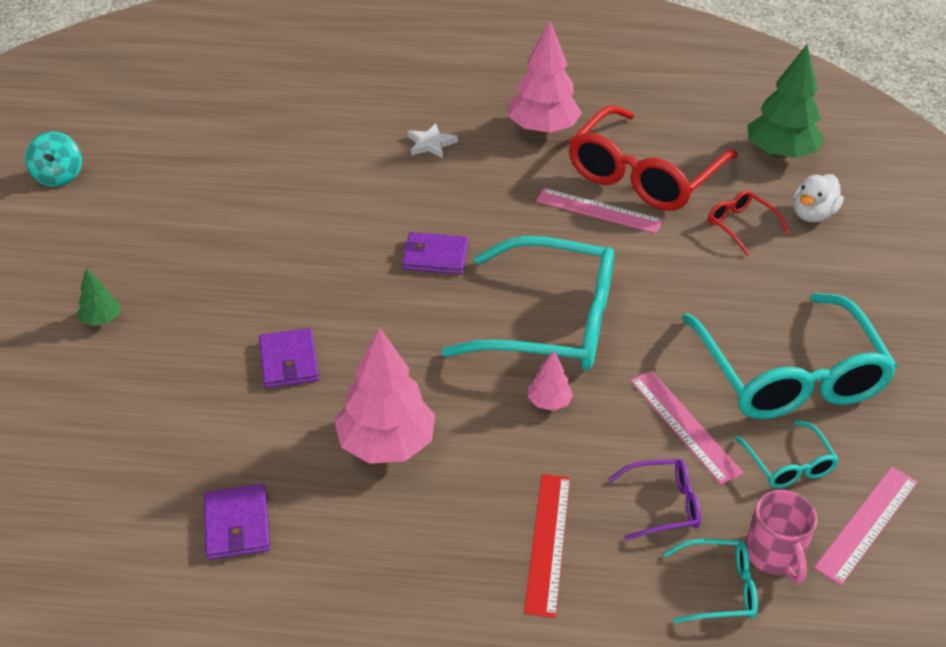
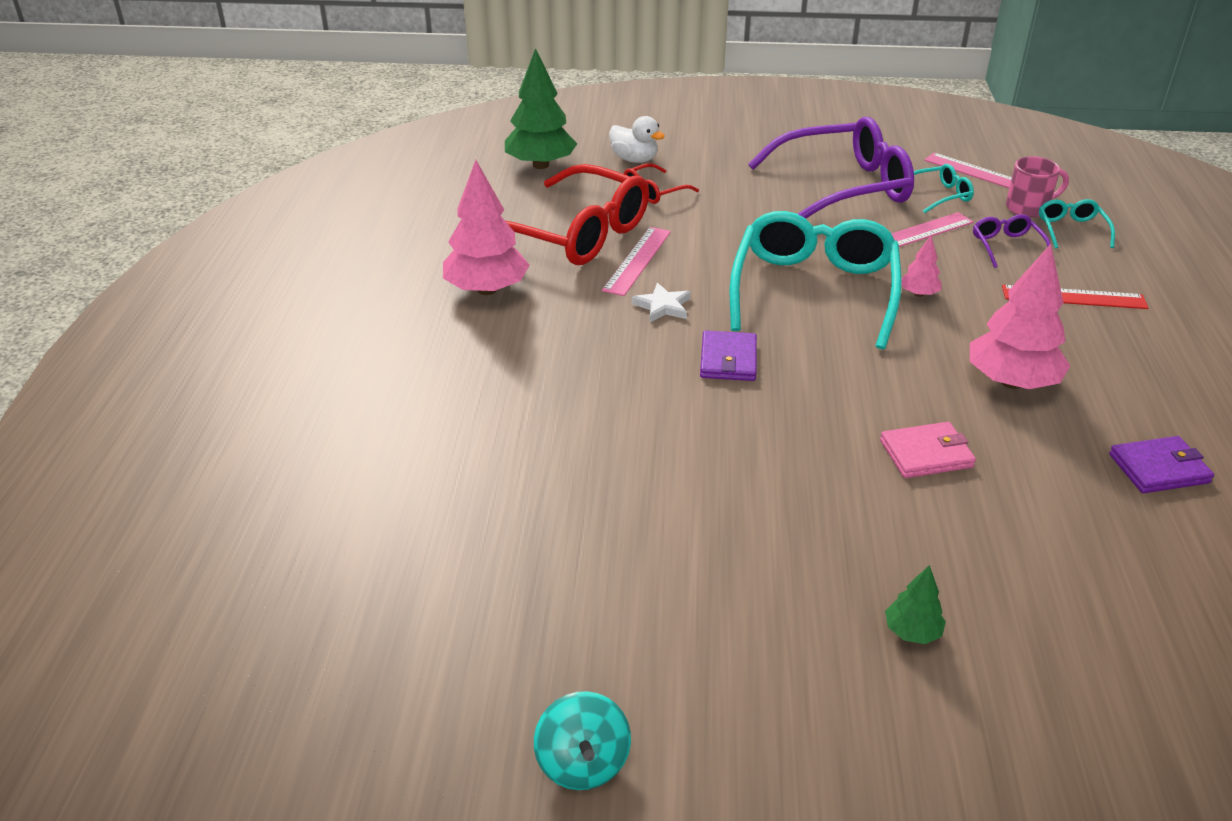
camera: 90 degrees left, 5 degrees down
turquoise spinning top [25,132,82,187] -> turquoise spinning top turned 90 degrees clockwise [534,691,631,790]
purple wallet [259,328,319,388] -> pink wallet [880,422,976,478]
white star [407,123,458,158] -> white star moved to [632,283,691,322]
turquoise glasses [682,293,897,419] -> purple glasses [748,117,914,218]

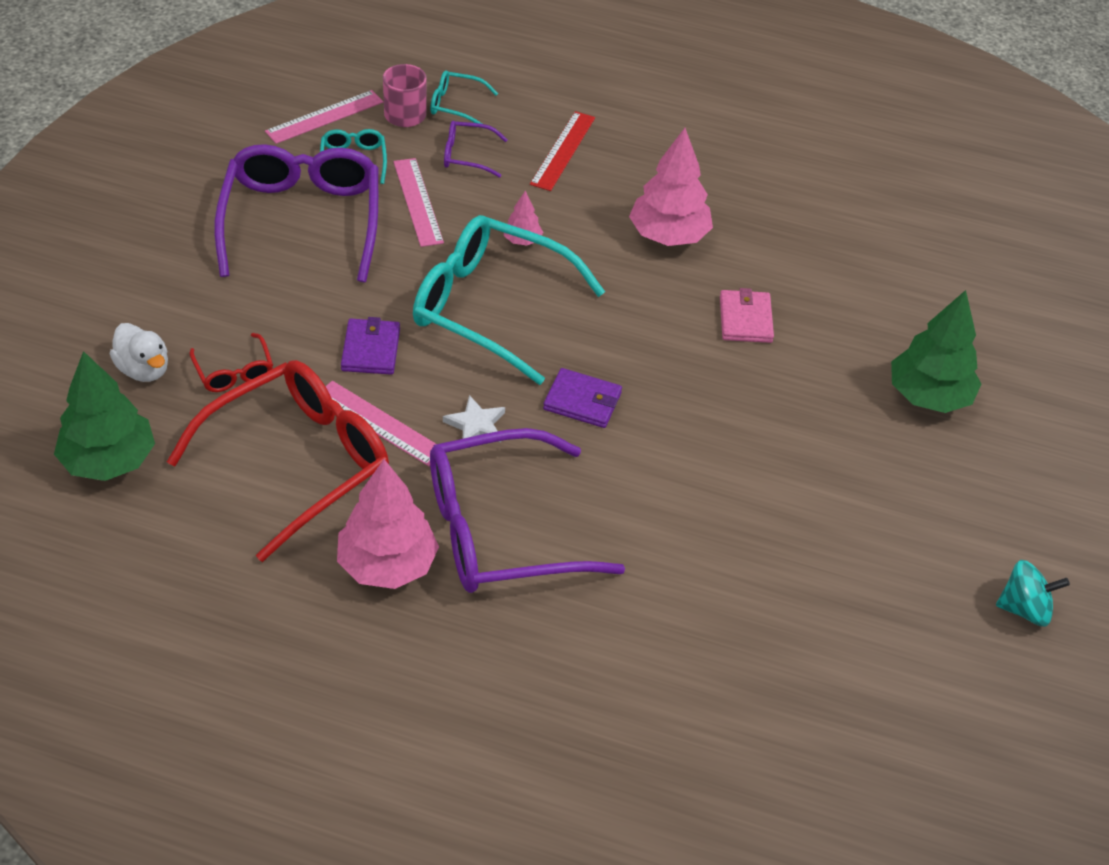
camera: 80 degrees left, 10 degrees up
white duck [609,116,665,163] -> white duck turned 90 degrees clockwise [110,323,168,382]
green tree [885,565,946,644] -> green tree [891,290,981,413], size x2.10
purple wallet [1109,436,1214,493] -> purple wallet moved to [341,317,400,375]
none -> purple glasses [430,428,625,593]

